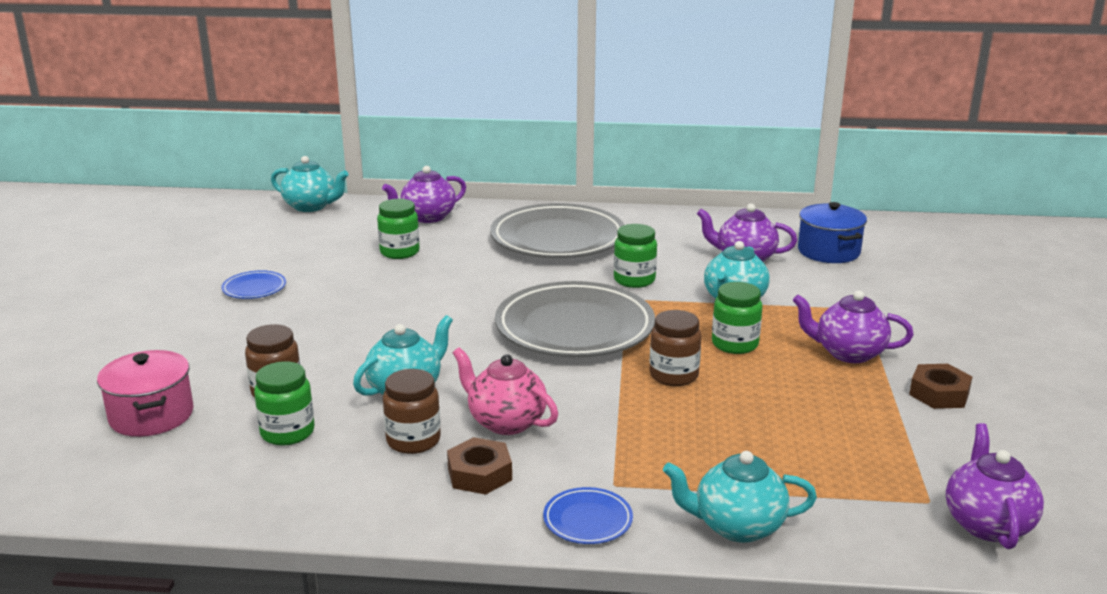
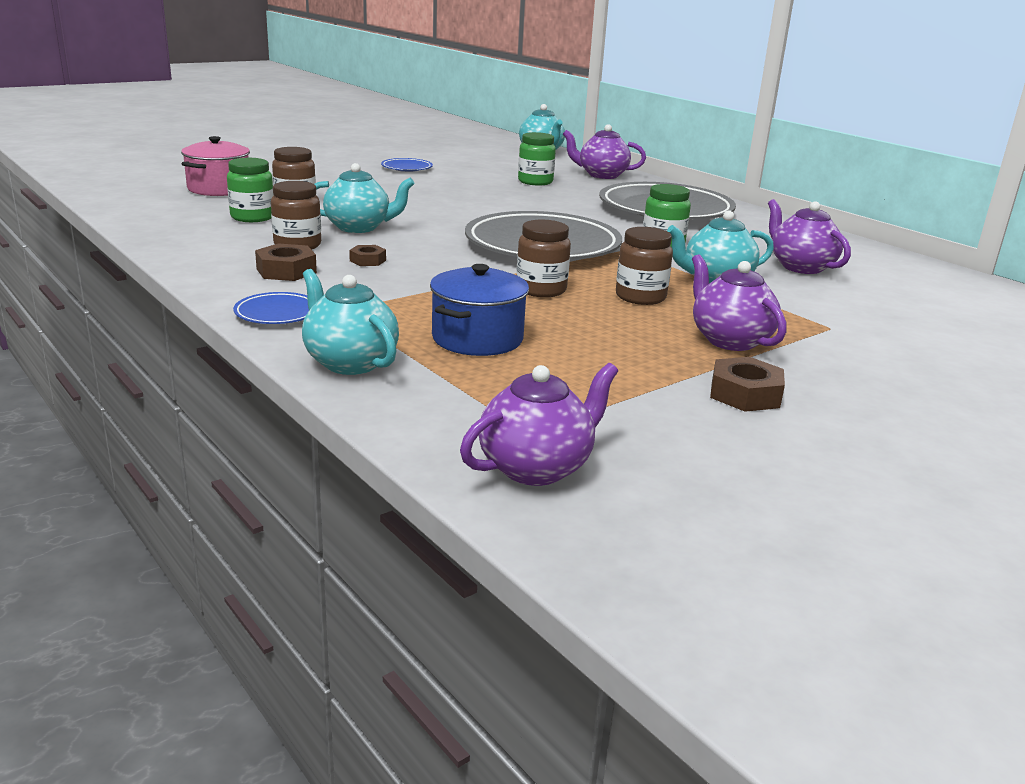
camera: 45 degrees right, 0 degrees up
pink teapot [453,347,558,435] -> brown nut [349,245,386,266]
green jar [712,282,762,354] -> brown jar [616,227,673,305]
blue pot [798,202,867,263] -> blue pot moved to [430,264,529,356]

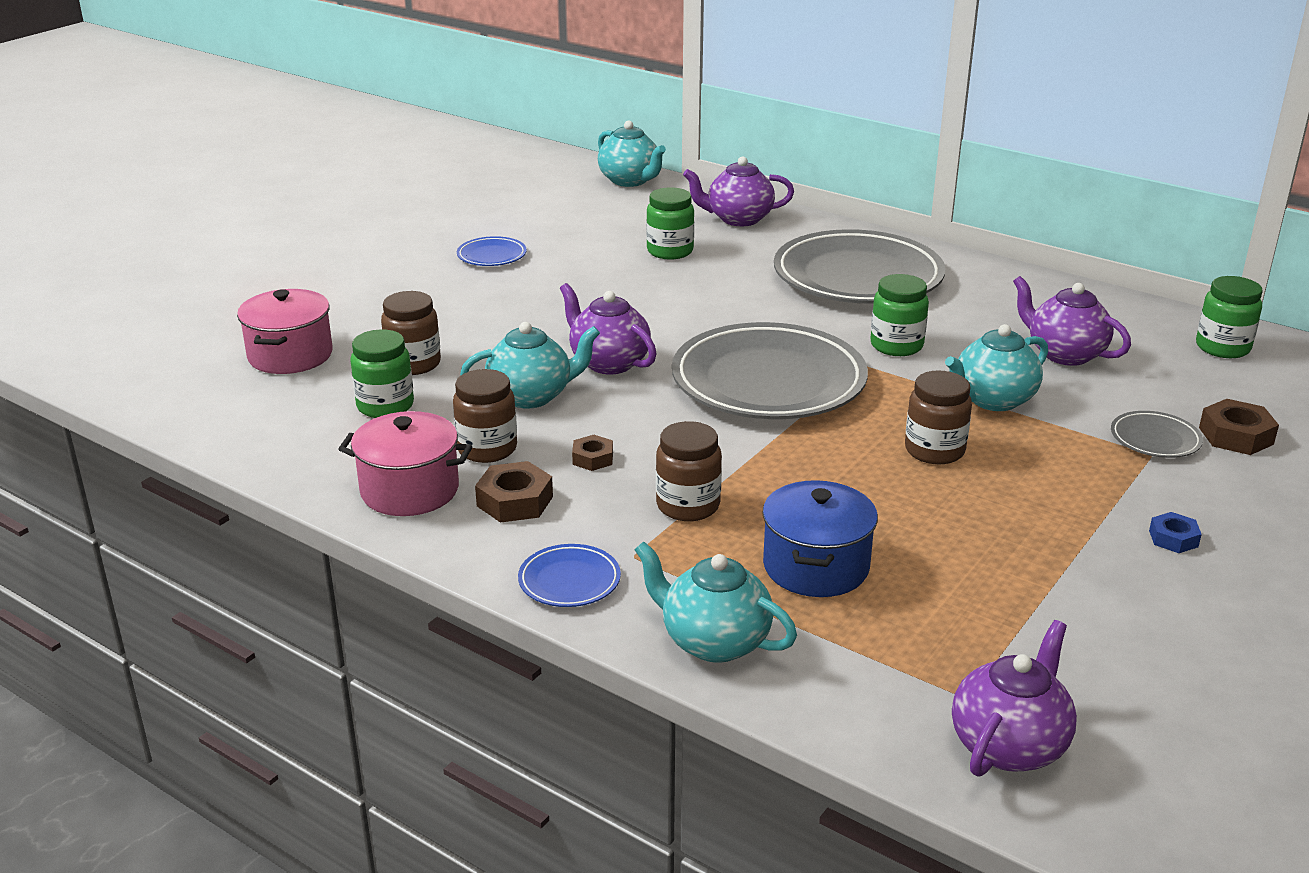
camera: 15 degrees left, 5 degrees up
brown jar [516,220,571,297] -> brown jar moved to [656,421,722,521]
purple teapot [692,254,787,351] -> purple teapot moved to [560,283,657,374]
brown nut [710,357,785,412] -> brown nut moved to [1199,399,1279,455]
none -> pink pot [338,411,472,516]
none -> grey plate [1111,411,1203,458]
none -> blue nut [1149,512,1202,553]
none -> green jar [1196,276,1263,358]

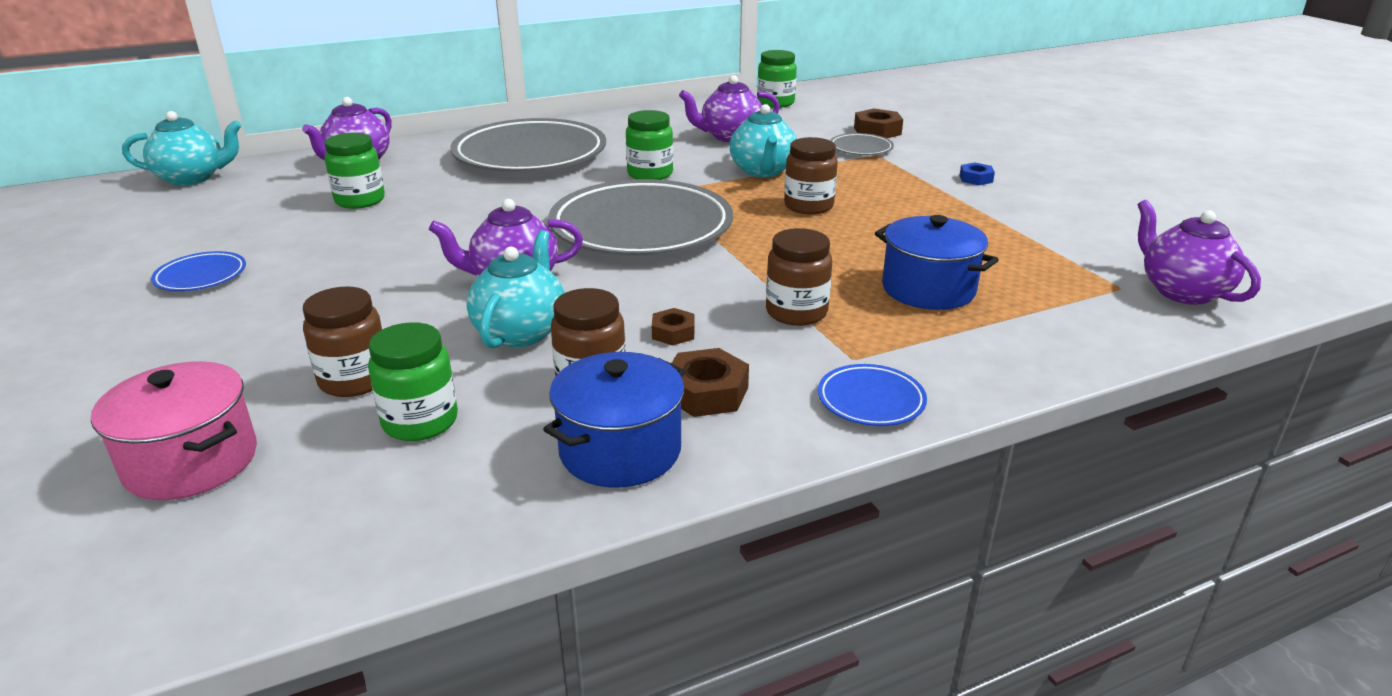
camera: 60 degrees left, 0 degrees up
pink pot [338,411,472,516] -> blue pot [543,352,685,488]
turquoise teapot [634,541,797,663] -> none

